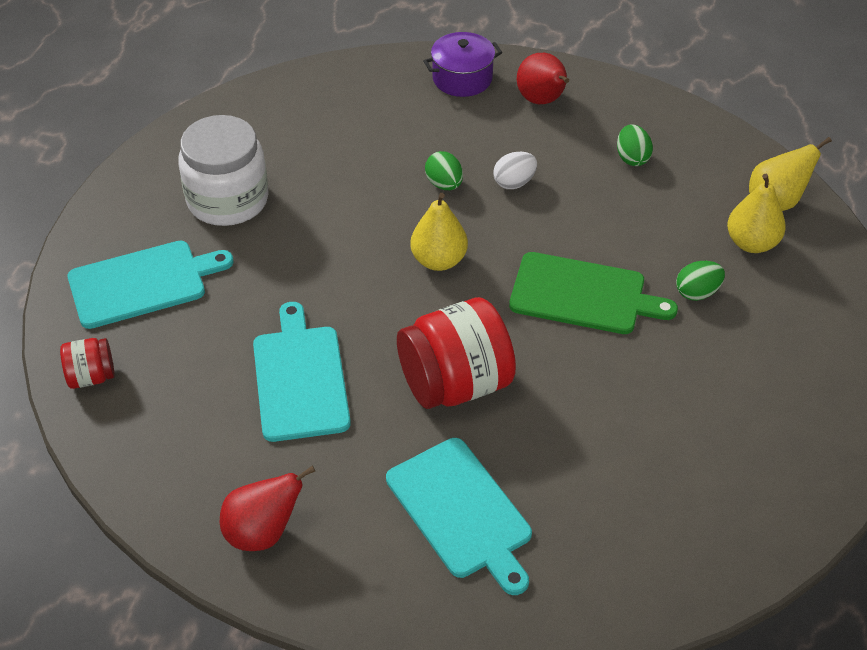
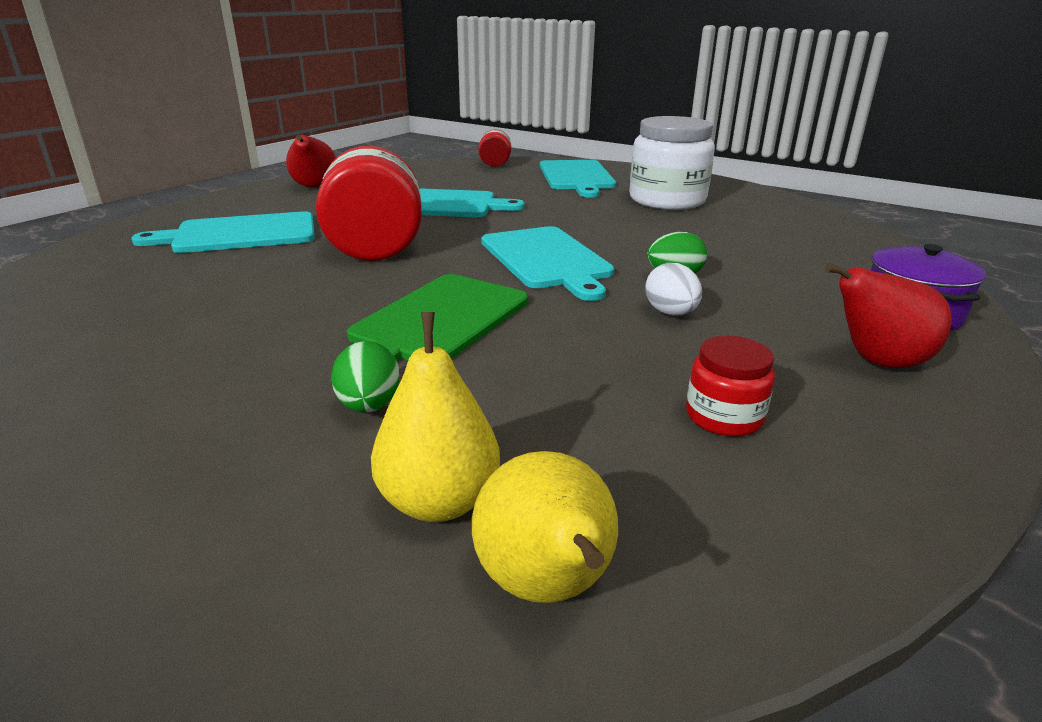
camera: 105 degrees right, 20 degrees down
yellow pear [410,193,468,271] -> turquoise cutting board [481,226,614,301]
green egg [617,124,653,166] -> red jar [686,336,775,437]

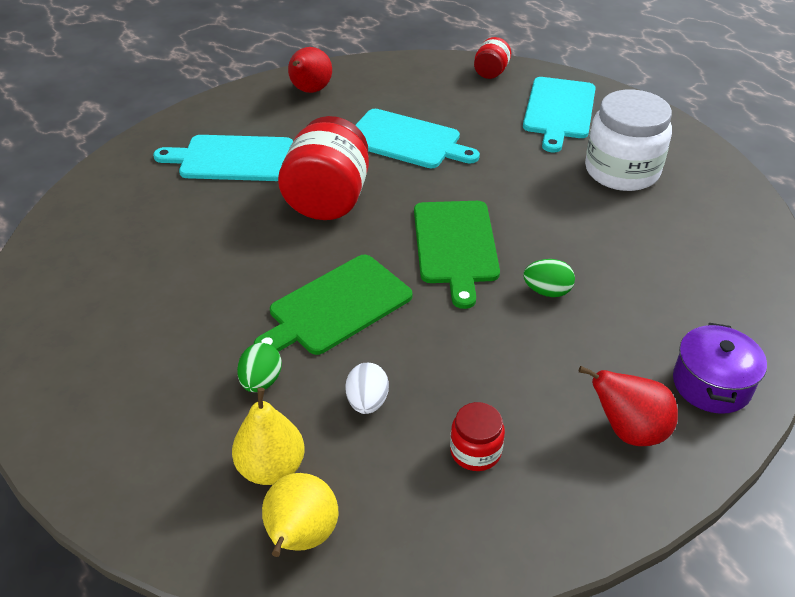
camera: 20 degrees right, 15 degrees up
turquoise cutting board [481,226,614,301] -> green cutting board [414,201,500,309]
white egg [645,263,702,315] -> white egg moved to [345,363,389,414]

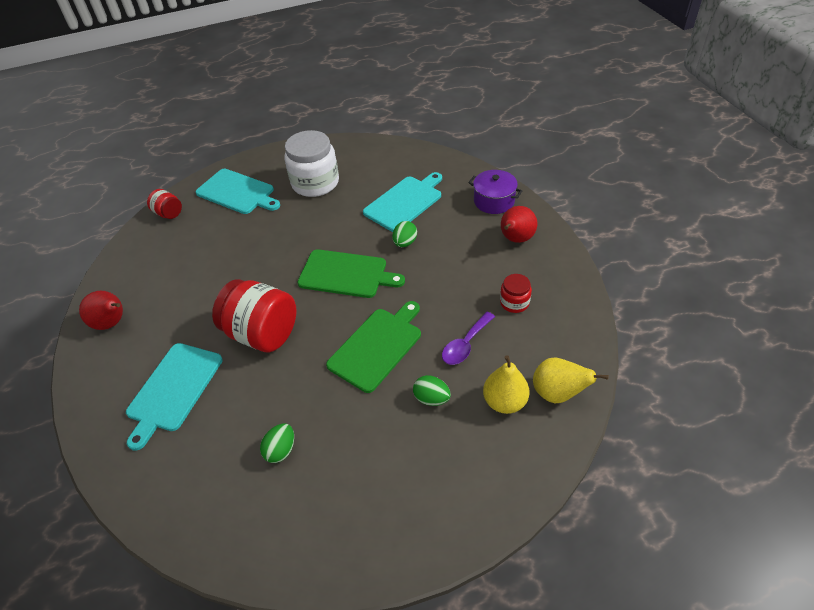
camera: 70 degrees left, 5 degrees up
green cutting board [254,255,413,355] -> green cutting board turned 120 degrees counterclockwise [326,301,421,393]
white egg [345,363,389,414] -> purple spoon [442,312,495,365]
turquoise cutting board [355,109,480,168] -> turquoise cutting board moved to [363,172,442,232]
none -> green egg [260,424,294,463]

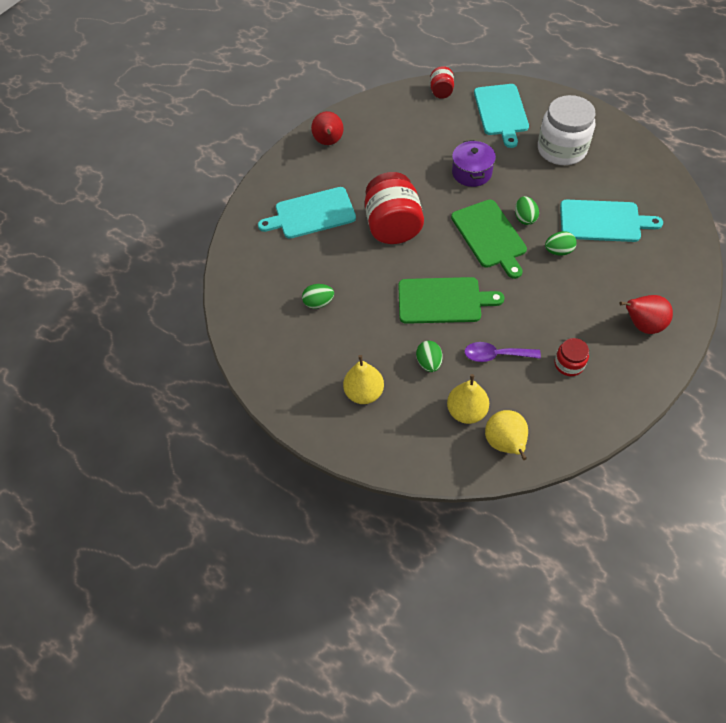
camera: 55 degrees right, 10 degrees up
purple pot [468,170,522,214] -> purple pot moved to [452,140,496,187]
none -> yellow pear [343,355,384,404]
none -> green egg [515,196,539,225]

